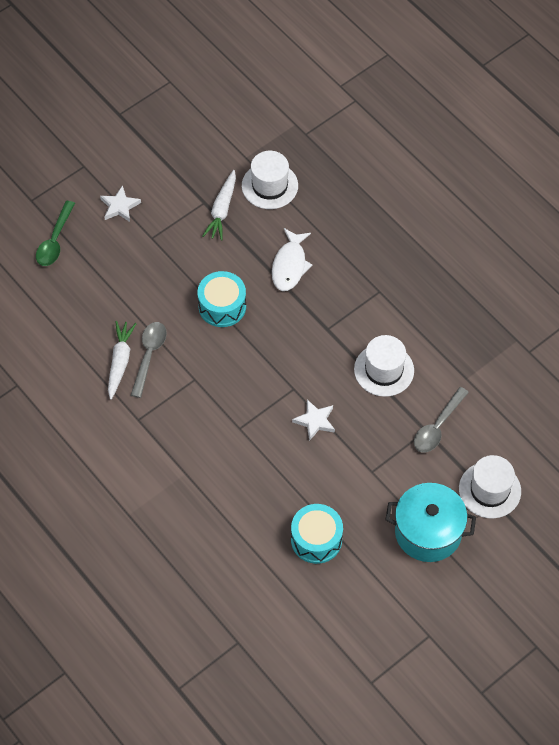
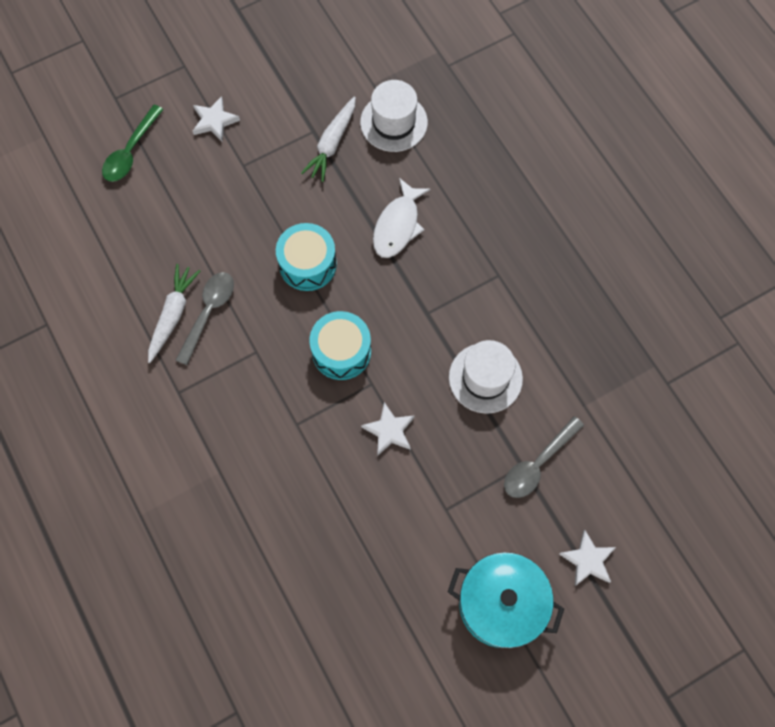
camera: 10 degrees right, 10 degrees up
turquoise drum [291,504,343,564] -> turquoise drum moved to [310,311,371,380]
white hat [459,455,521,518] -> white star [559,530,616,586]

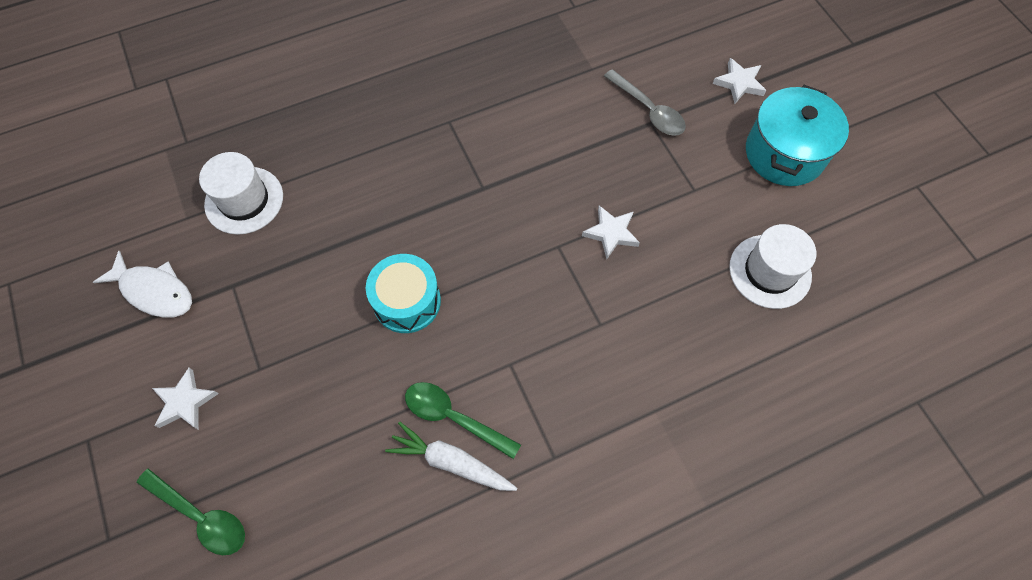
camera: 85 degrees left, 5 degrees down
grey spoon [176,272,234,365] -> green spoon [405,382,521,459]
white carrot [301,97,356,182] -> none
turquoise drum [310,311,371,380] -> none
white fish [373,178,430,258] -> white fish moved to [93,251,192,318]
white hat [449,340,523,414] -> white hat moved to [729,224,816,309]

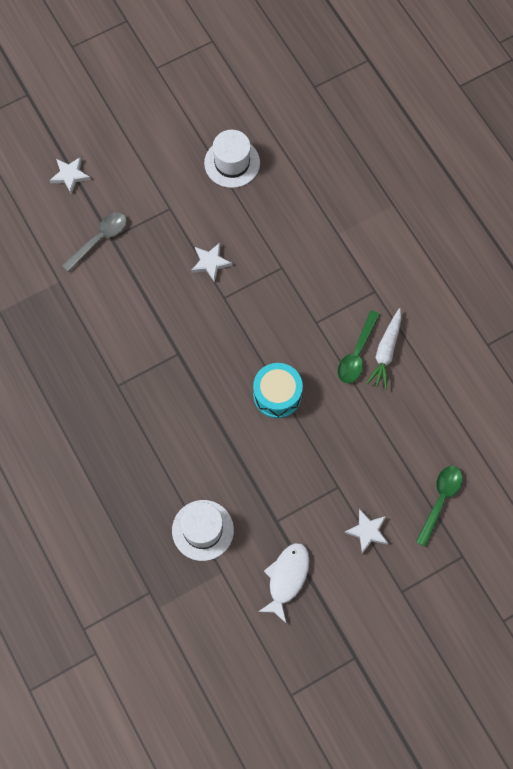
camera: 95 degrees left, 5 degrees up
turquoise pot [746,85,849,186] -> none

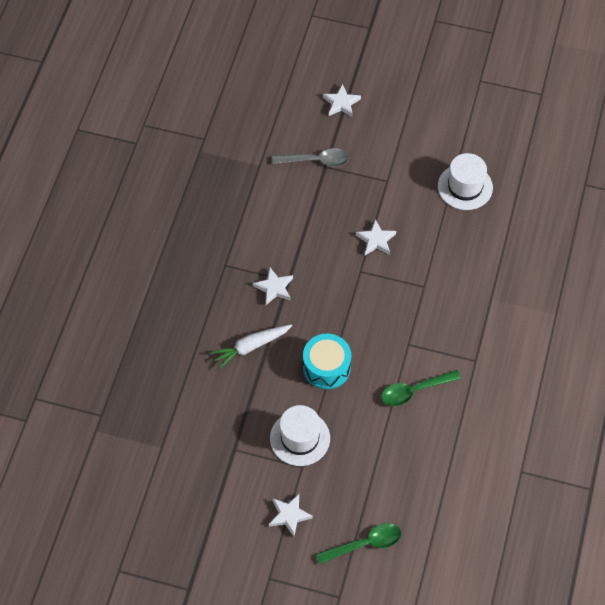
camera: 45 degrees right, 10 degrees down
white hat [172,500,234,561] -> white hat moved to [270,405,330,466]
white fish [258,543,310,623] -> none
white carrot [366,308,402,390] -> white carrot moved to [210,324,292,369]
none -> white star [253,268,293,305]

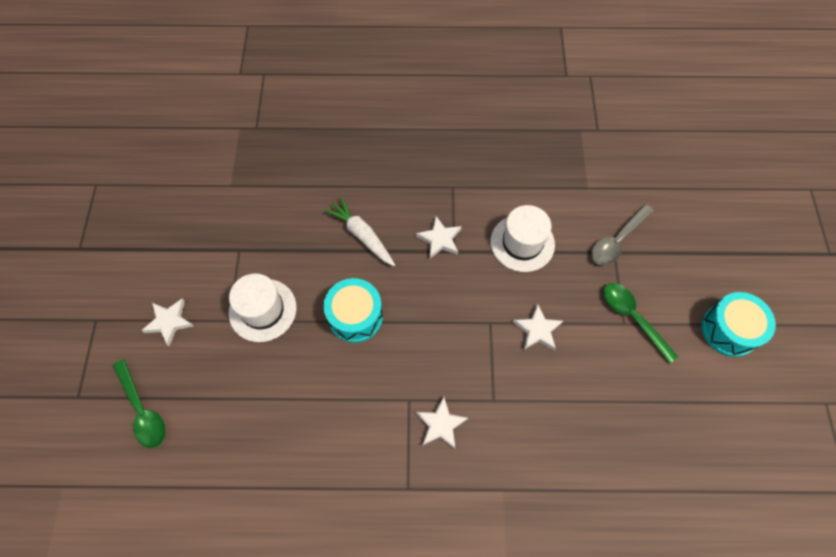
camera: 75 degrees right, 5 degrees up
grey spoon [272,148,349,167] -> grey spoon turned 60 degrees clockwise [591,204,654,266]
white star [323,84,361,117] -> white star moved to [416,397,468,449]
green spoon [381,370,461,406] -> green spoon moved to [603,283,678,364]
white hat [438,153,493,210] -> white hat moved to [491,205,555,272]
none -> turquoise drum [701,292,776,357]

